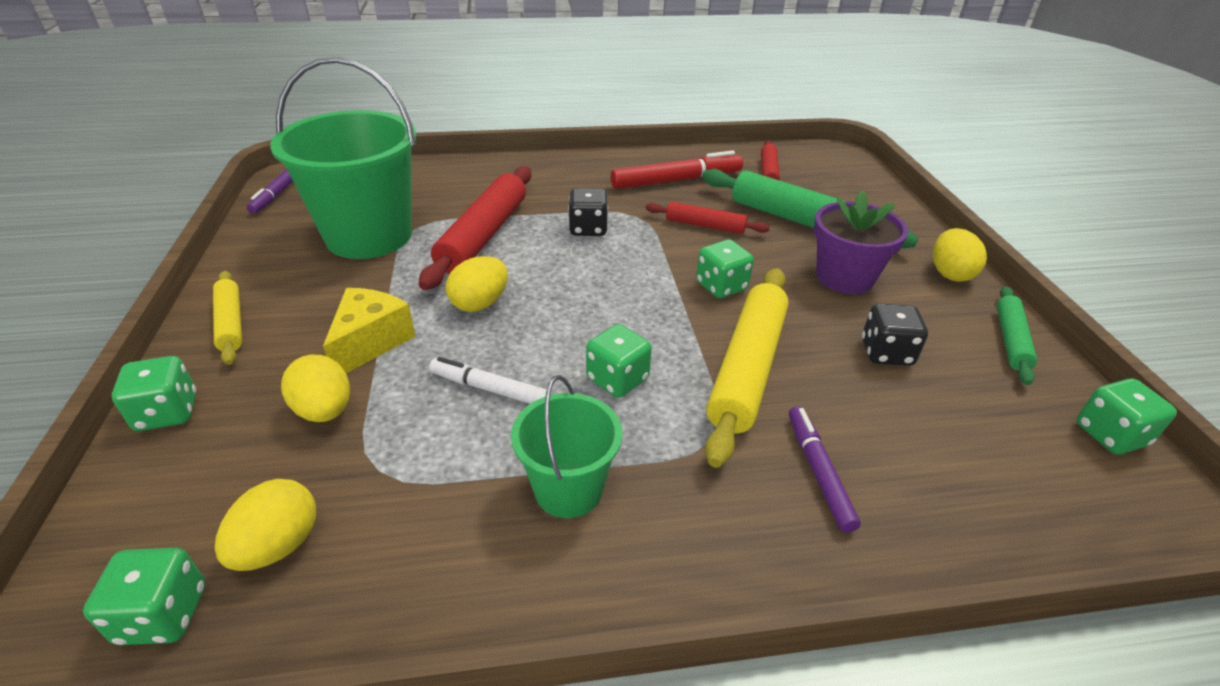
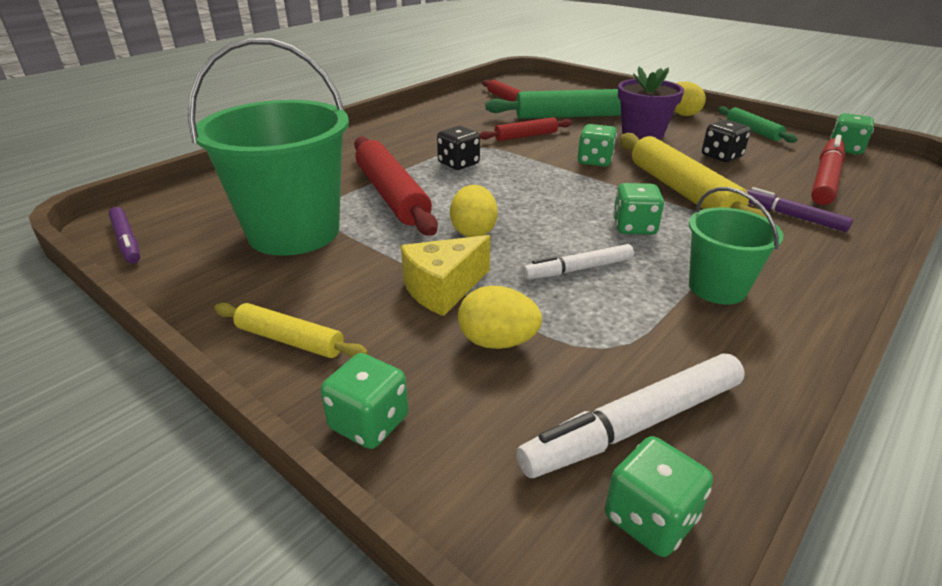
camera: 40 degrees left, 5 degrees down
yellow egg [215,479,316,571] -> white marker [516,353,745,478]
yellow cheese [323,288,416,373] -> yellow cheese turned 105 degrees counterclockwise [401,235,490,316]
red marker [611,150,743,189] -> red marker moved to [811,135,845,205]

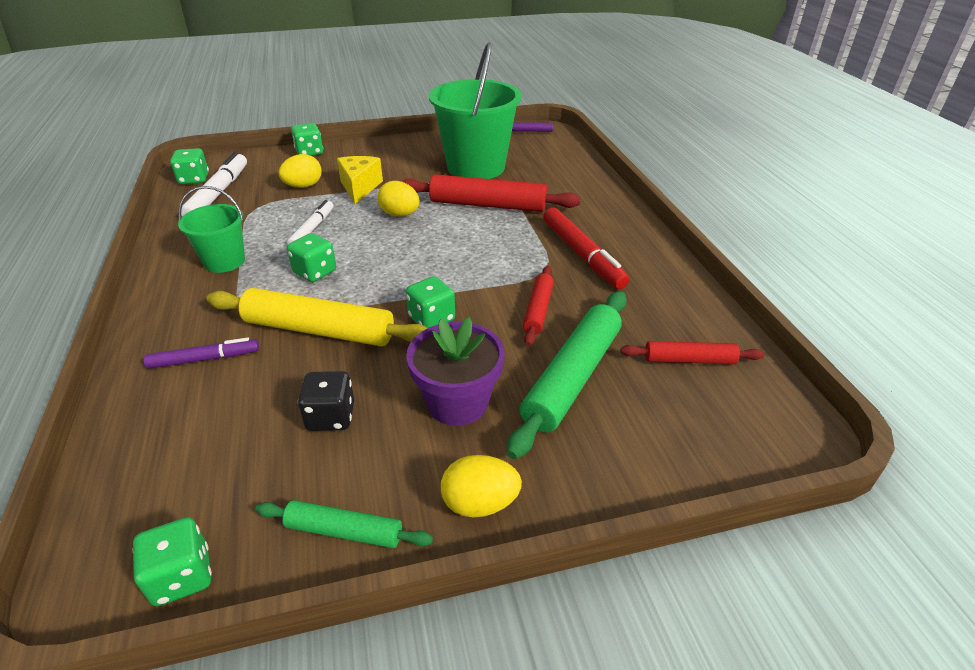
camera: 125 degrees right, 5 degrees up
yellow rolling pin [214,303,369,358] -> none
black dice [437,126,480,170] -> none
red marker [811,135,845,205] -> red marker moved to [543,208,629,289]

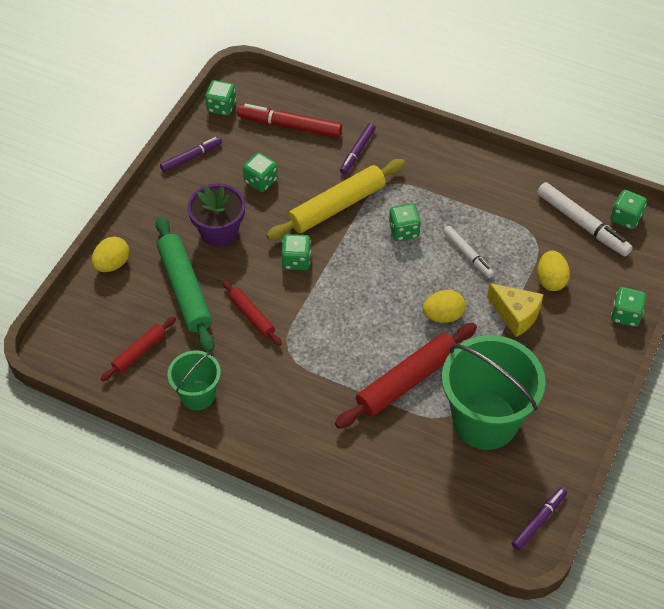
camera: 130 degrees right, 15 degrees up
green bucket [178,186,245,273] -> green bucket moved to [168,351,221,410]
green rolling pin [255,500,433,548] -> purple marker [160,137,222,172]
black dice [298,371,354,431] -> green dice [243,153,278,192]
yellow egg [441,455,522,517] -> yellow egg moved to [92,237,129,272]
red marker [543,208,629,289] -> red marker moved to [237,104,342,138]

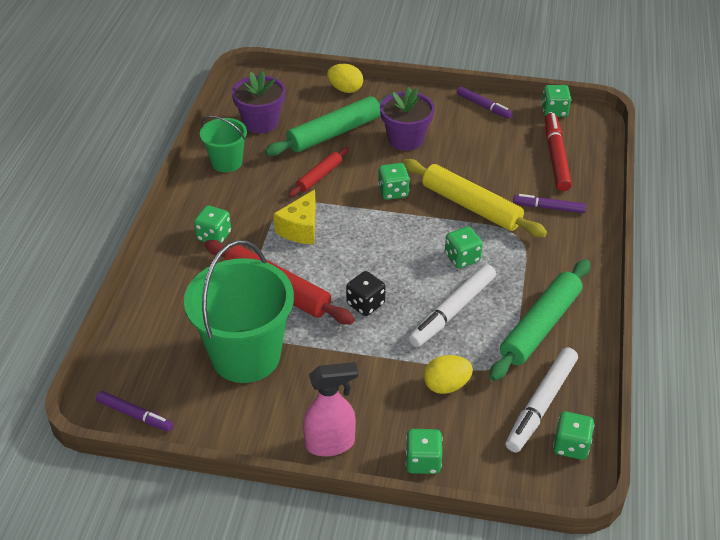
camera: 75 degrees right, 10 degrees down
red rolling pin [101,317,176,381] -> purple flower pot [231,70,285,133]
green dice [243,153,278,192] -> green dice moved to [194,205,231,243]
yellow egg [422,290,466,323] -> black dice [346,271,385,316]
white marker [443,226,494,278] -> white marker [408,264,496,347], size x1.61
yellow cheese [487,283,544,337] -> yellow cheese moved to [273,190,316,244]
none -> pink spray bottle [303,362,358,456]
none -> green rolling pin [489,259,590,381]

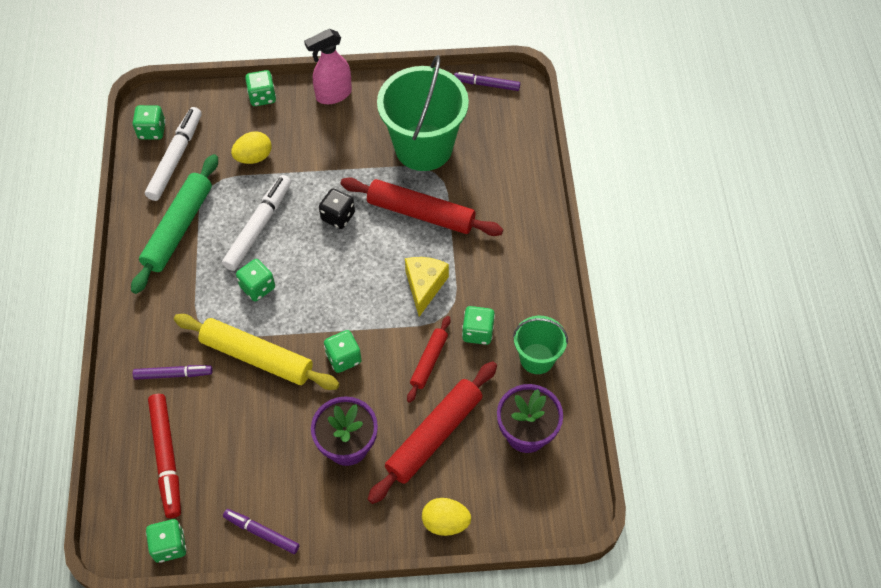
camera: 165 degrees right, 15 degrees up
green dice [194,205,231,243] -> green dice moved to [462,306,495,345]
green rolling pin [265,93,392,156] -> red rolling pin [368,361,497,504]

